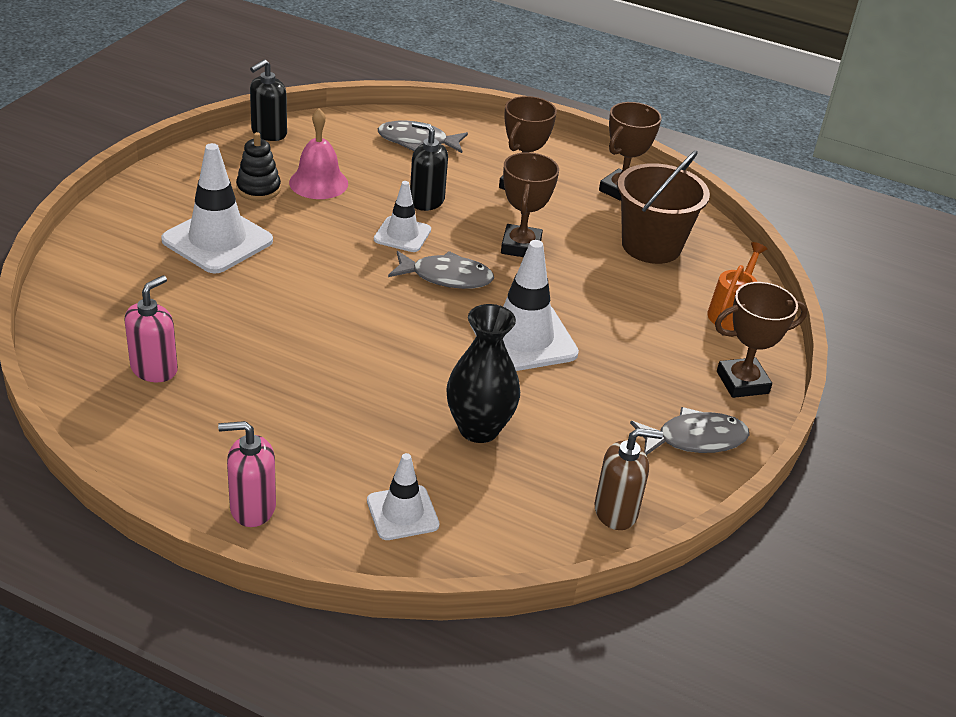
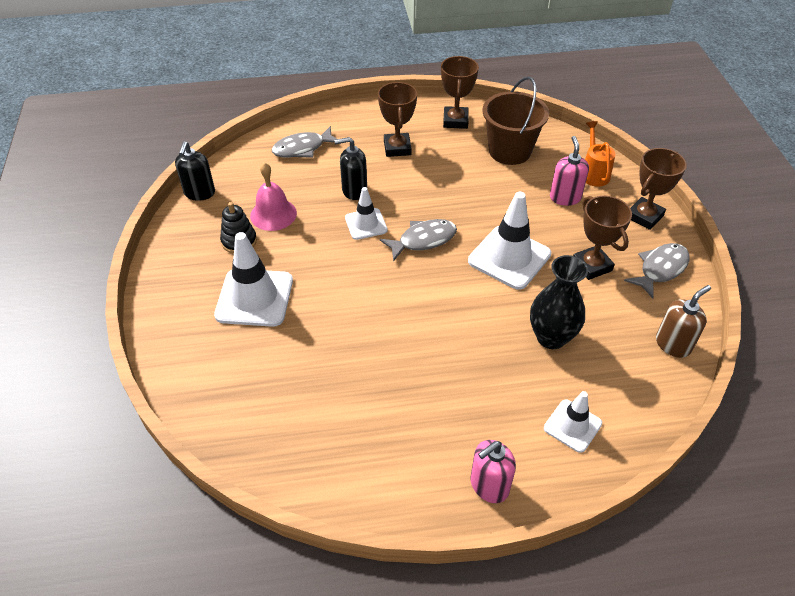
camera: 30 degrees left, 10 degrees up
pink soap dispenser [124,275,178,382] -> pink soap dispenser moved to [550,136,589,206]
brown trophy [501,152,559,257] -> brown trophy moved to [573,196,632,280]

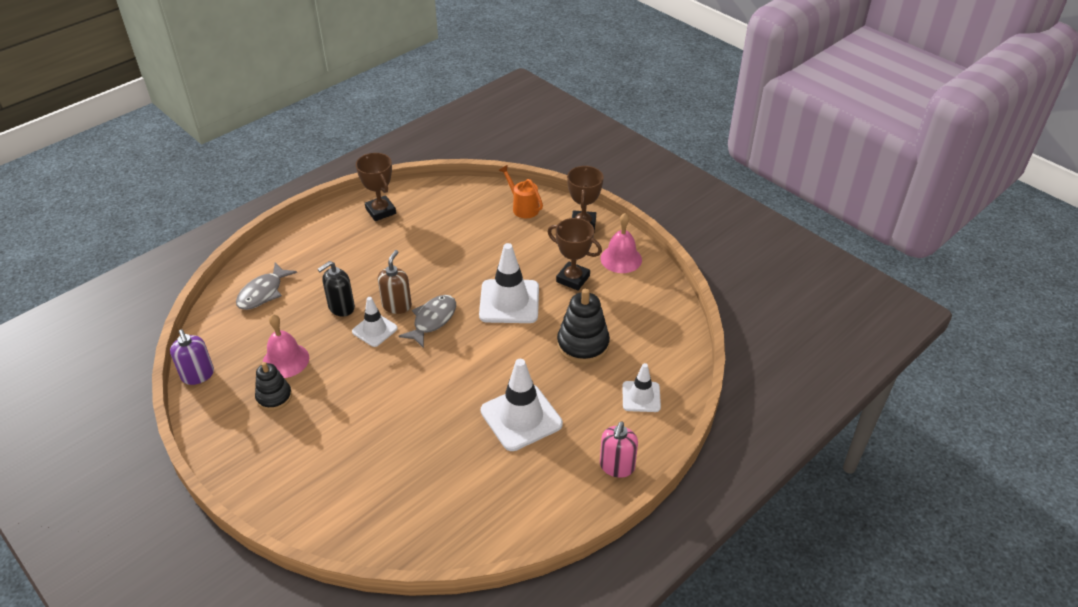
camera: 35 degrees left, 5 degrees down
black soap dispenser [175,141,215,201] -> purple soap dispenser [170,329,214,385]
white traffic cone [214,232,293,327] -> white traffic cone moved to [481,359,563,451]
brown trophy [378,82,417,157] -> none
brown bucket [483,76,549,165] -> none
black vase [530,255,588,349] -> black stacking toy [557,288,610,364]
pink soap dispenser [550,136,589,206] -> none
grey fish [624,243,690,299] -> pink bell [600,213,642,273]
brown soap dispenser [656,285,711,358] -> brown soap dispenser moved to [378,250,412,314]

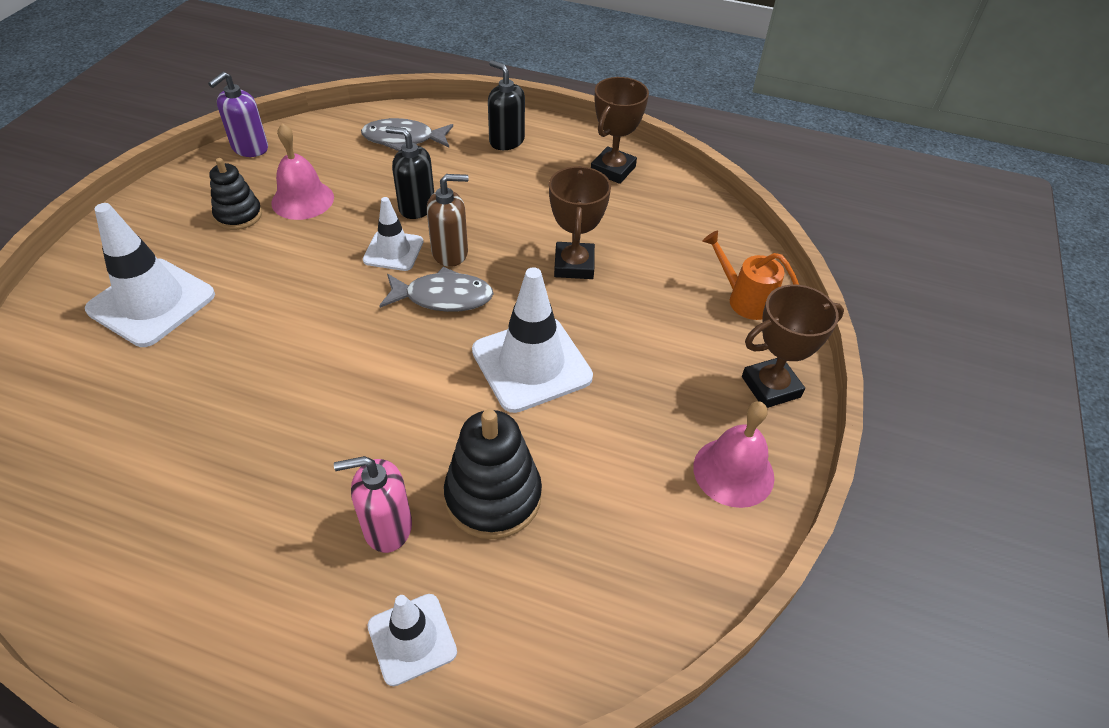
camera: 60 degrees right, 5 degrees up
white traffic cone [481,359,563,451] -> white traffic cone moved to [85,203,215,347]
orange watering can [499,165,543,218] -> orange watering can turned 75 degrees counterclockwise [702,230,799,320]
brown trophy [548,218,602,291] -> brown trophy moved to [549,166,611,279]
pink soap dispenser [600,422,638,478] -> pink soap dispenser moved to [334,456,412,553]
none -> black soap dispenser [488,60,525,150]

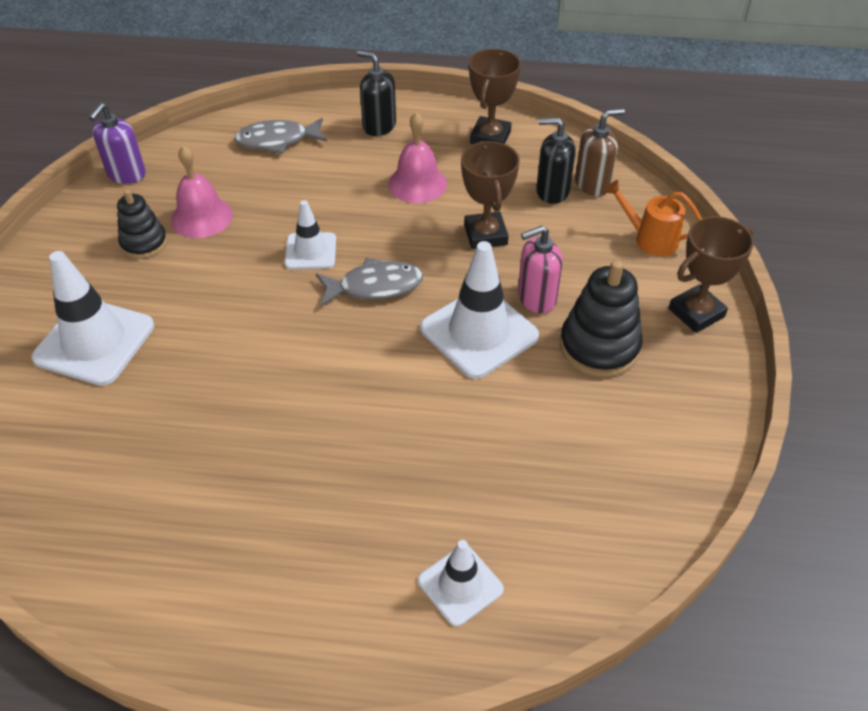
camera: 10 degrees left, 0 degrees up
pink soap dispenser [334,456,412,553] -> pink soap dispenser moved to [518,226,563,313]
black soap dispenser [386,126,434,219] -> black soap dispenser moved to [536,118,576,204]
brown soap dispenser [427,174,469,267] -> brown soap dispenser moved to [575,108,625,196]
black stacking toy [444,409,542,539] -> black stacking toy moved to [560,260,643,377]
pink bell [693,401,774,508] -> pink bell moved to [388,112,447,203]

